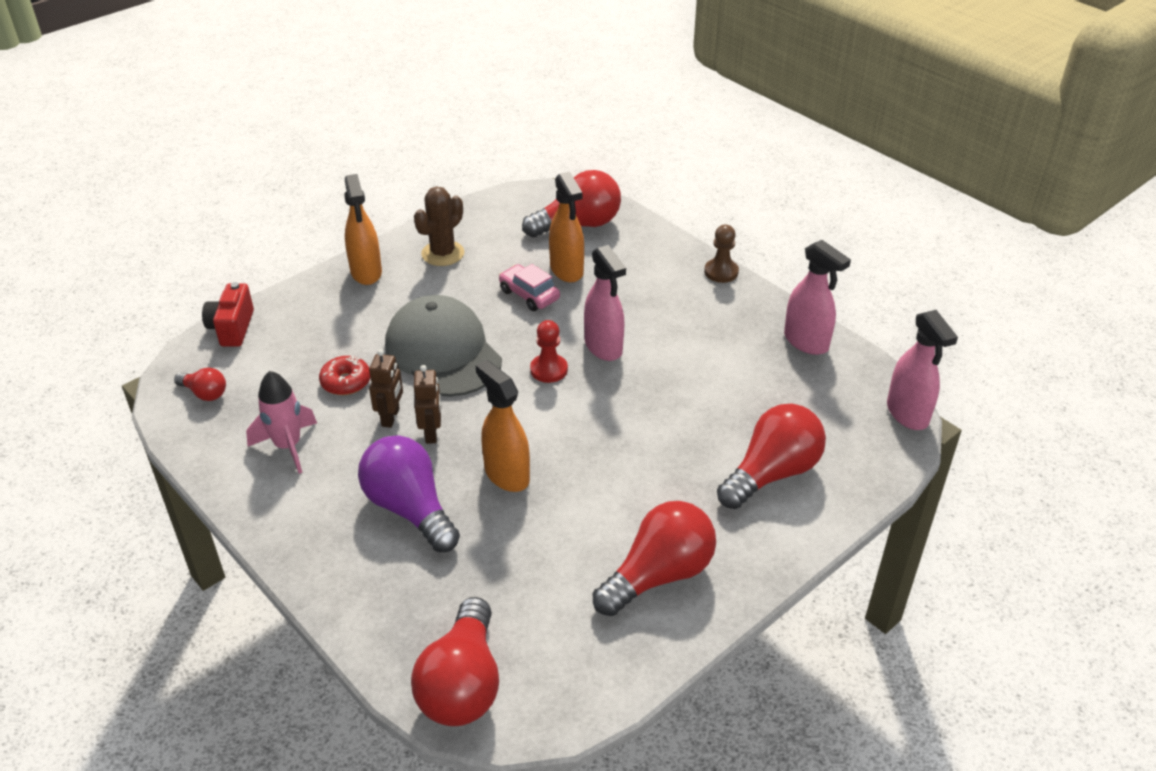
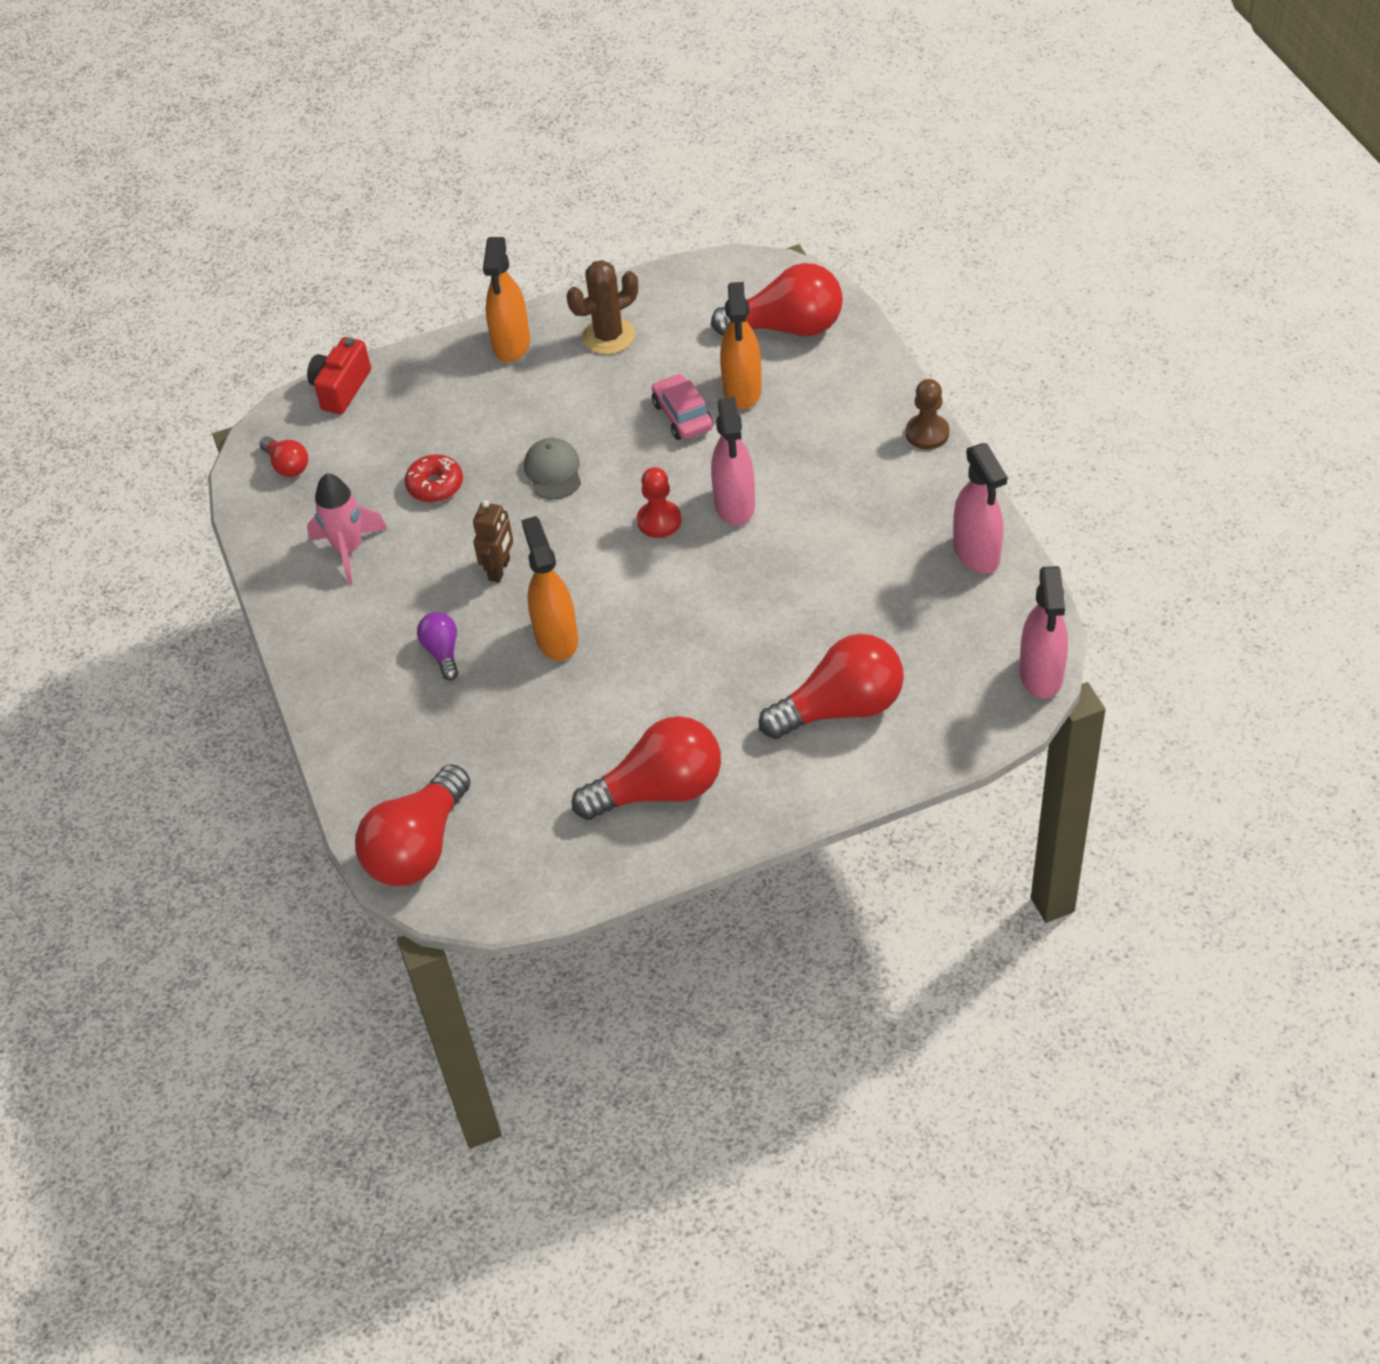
camera: 25 degrees right, 10 degrees up
purple light bulb [358,435,460,552] -> purple light bulb [417,612,458,681], size x0.50
brown robot [369,349,403,428] -> none
grey cap [385,295,502,396] -> grey cap [524,438,581,499], size x0.47

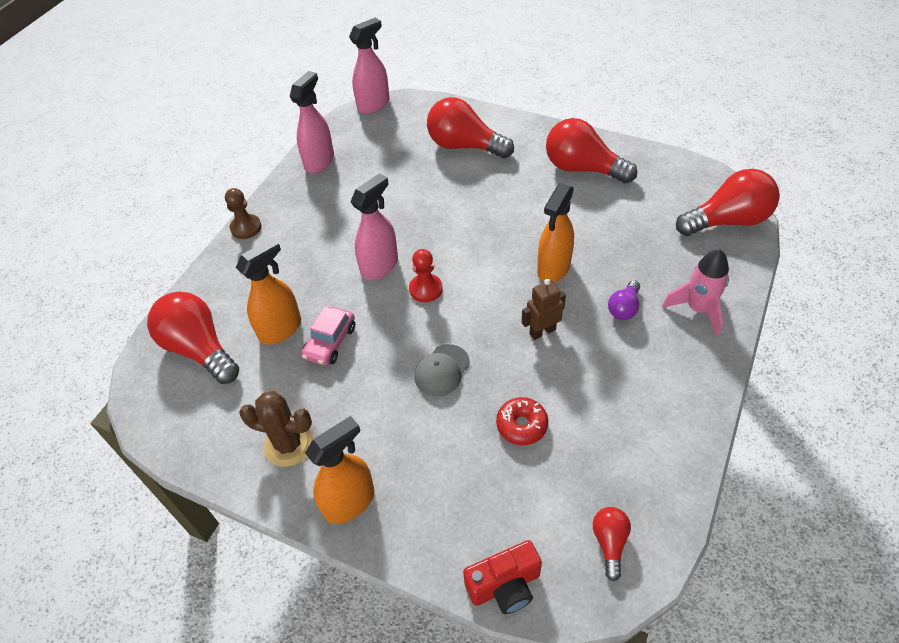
camera: 135 degrees left, 0 degrees up
pink rocket [307,473,387,584] -> pink rocket moved to [662,249,729,336]

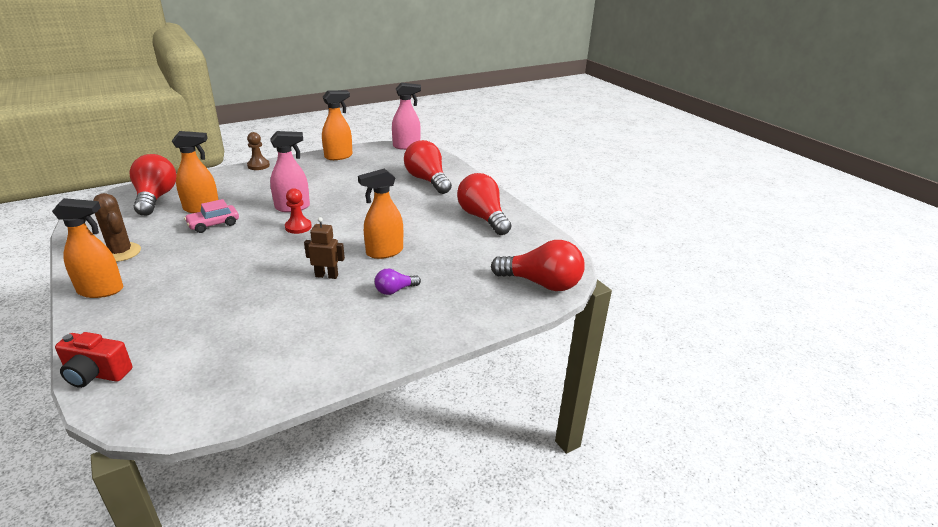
camera: 30 degrees right, 20 degrees down
pink spray bottle [290,71,334,173] -> orange spray bottle [322,90,352,160]
grey cap [414,344,470,396] -> none
red donut [496,397,548,445] -> none
red light bulb [593,507,631,581] -> none
pink rocket [662,249,729,336] -> none

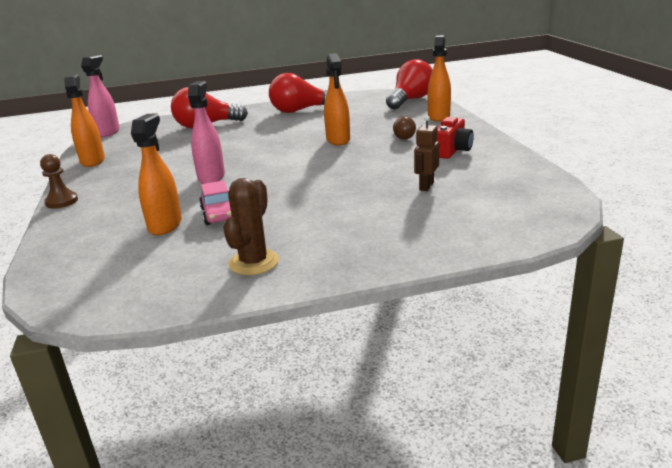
camera: 70 degrees left, 5 degrees down
orange spray bottle [52,198,123,298] -> orange spray bottle moved to [428,35,451,121]
red camera [55,332,132,388] -> red camera moved to [437,117,474,159]
brown cactus [93,193,141,262] -> brown cactus turned 45 degrees counterclockwise [223,178,279,275]
red light bulb [130,154,176,216] -> none
red pawn [285,188,312,234] -> none
brown robot [304,217,345,279] -> brown robot moved to [414,116,439,191]
purple light bulb [375,269,421,295] -> brown light bulb [393,116,416,139]

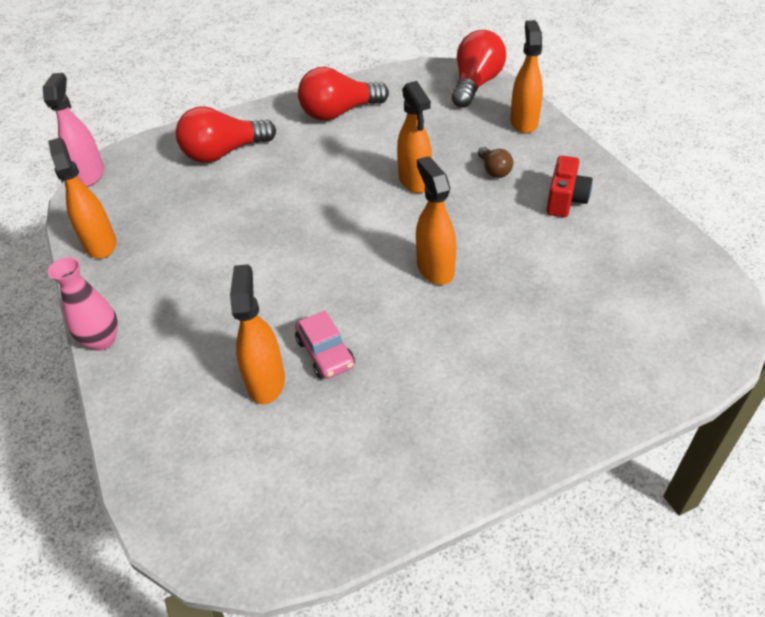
camera: 10 degrees left, 20 degrees up
brown pawn [40,154,78,209] -> pink vase [48,257,118,351]
pink spray bottle [188,81,225,184] -> none
brown cactus [223,178,279,275] -> none
brown robot [414,116,439,191] -> none
none -> orange spray bottle [416,156,456,285]

